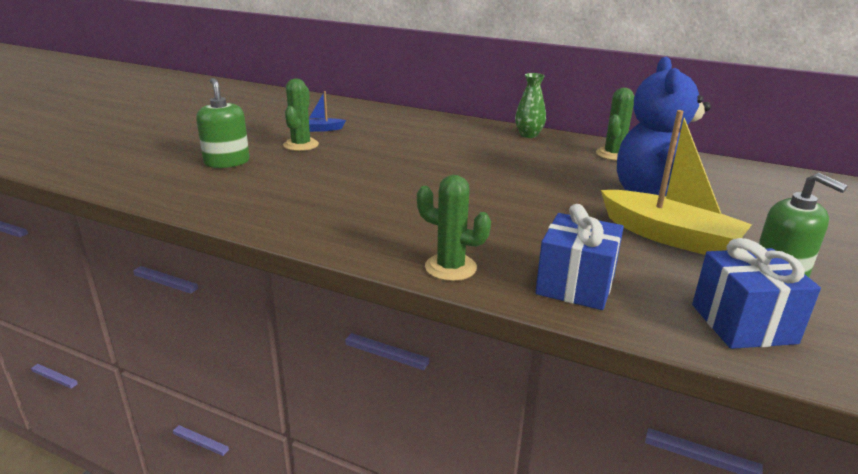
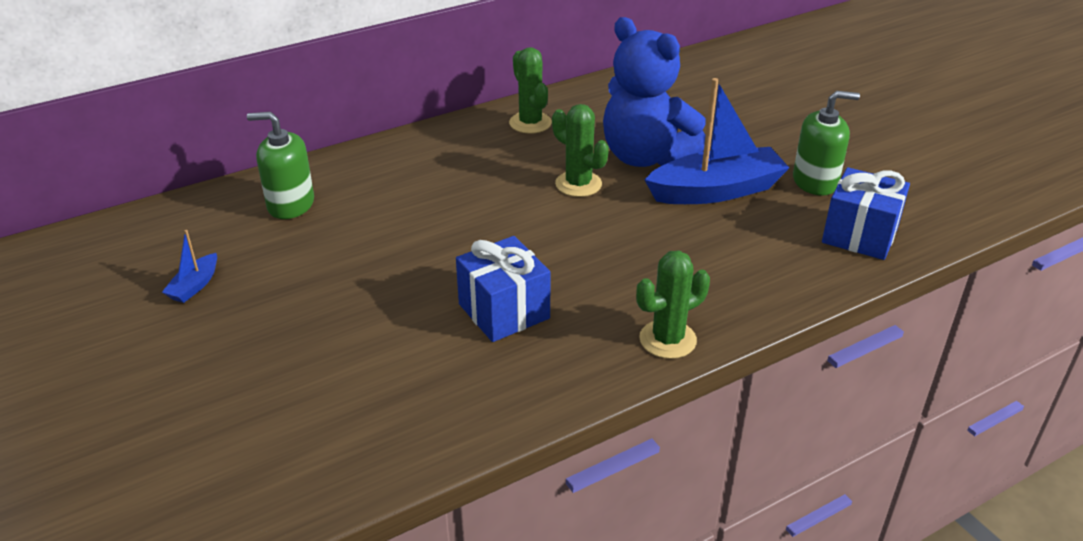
camera: 55 degrees left, 10 degrees up
green soap dispenser [196,78,250,168] -> green soap dispenser moved to [247,112,314,219]
green cactus [283,79,319,151] -> green cactus moved to [552,104,609,197]
green vase [515,73,546,138] -> none
blue gift [535,204,624,310] -> blue gift moved to [456,236,551,342]
yellow boat [601,110,752,255] -> blue boat [645,78,789,204]

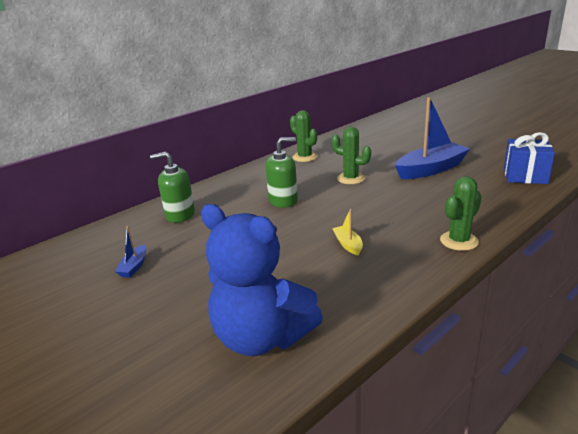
camera: 10 degrees left, 10 degrees down
blue gift [456,236,551,342] -> yellow boat [332,209,363,256]
blue teddy bear [603,17,706,167] -> blue teddy bear moved to [201,204,323,356]
green soap dispenser [793,91,860,196] -> green soap dispenser moved to [265,137,298,208]

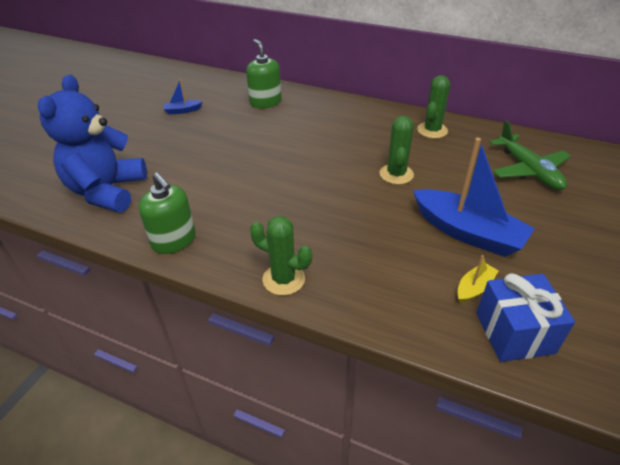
camera: 65 degrees right, 15 degrees up
green soap dispenser [265,137,298,208] -> green soap dispenser moved to [139,173,196,254]
yellow boat [332,209,363,256] -> yellow boat moved to [457,255,499,303]
none -> green plane [489,121,571,190]

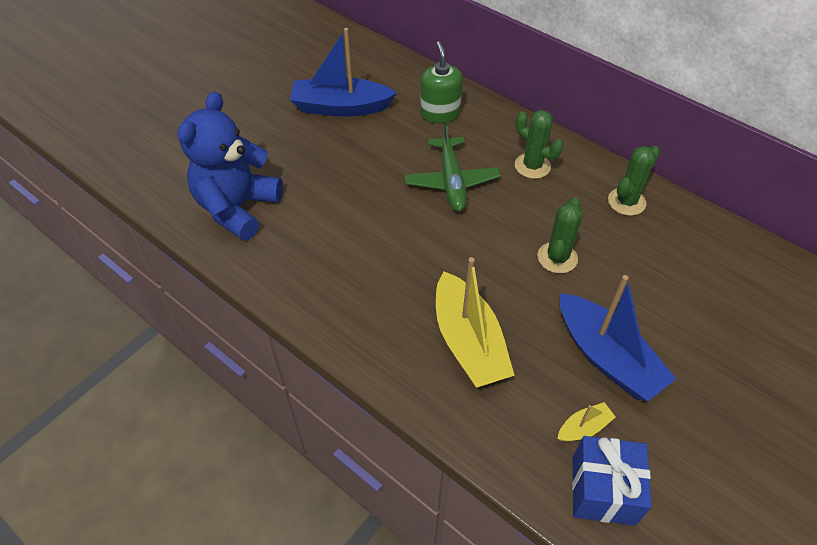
camera: 15 degrees right, 10 degrees up
green soap dispenser [139,173,196,254] -> none
blue boat [163,79,202,115] -> blue boat [290,28,397,117], size x2.26
green cactus [250,216,312,296] -> green cactus moved to [515,110,563,179]
green plane [489,121,571,190] -> green plane moved to [405,121,500,212]
none -> yellow boat [436,257,515,388]

